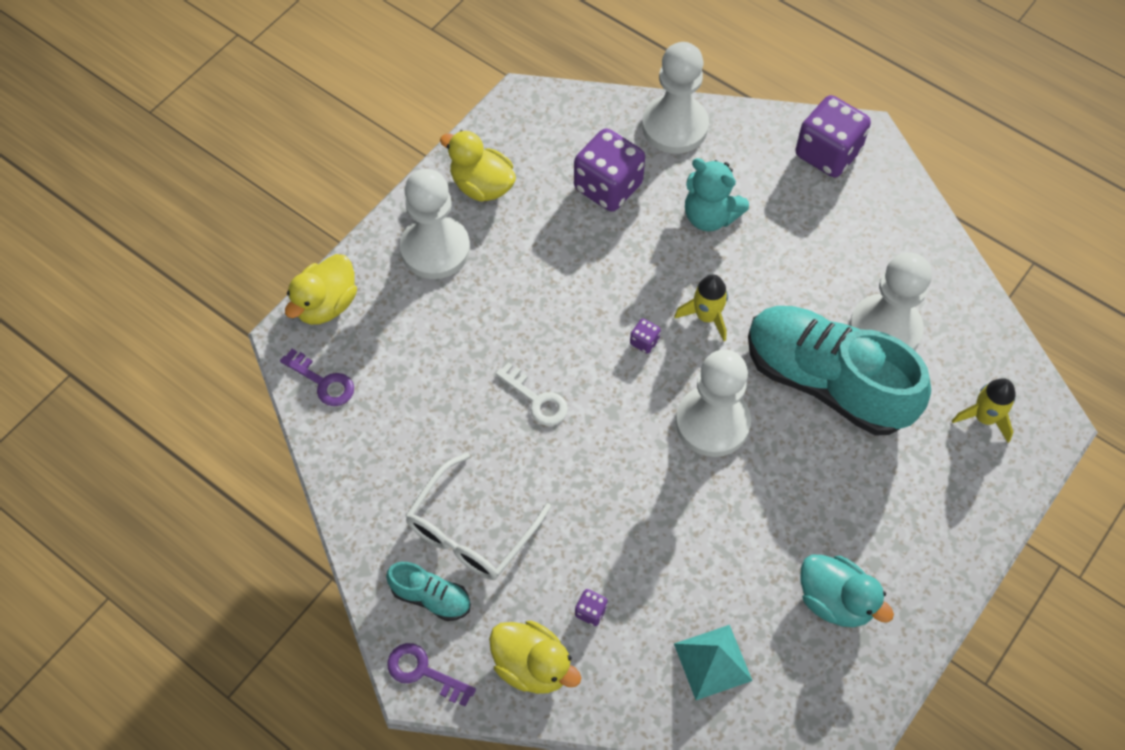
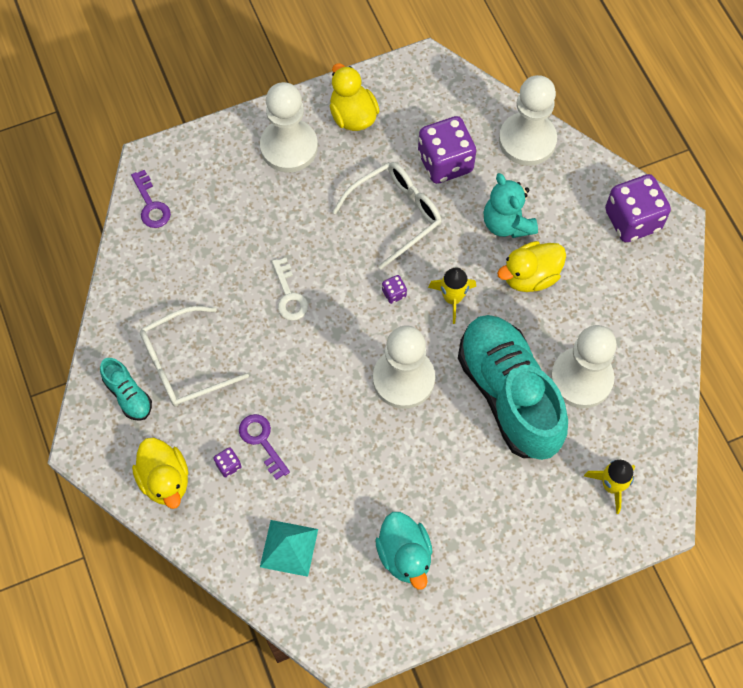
camera: 30 degrees right, 5 degrees up
yellow duck [285,254,357,325] -> yellow duck moved to [497,241,566,292]
purple key [387,643,476,707] -> purple key moved to [239,414,290,480]
none -> white glasses [332,162,442,269]

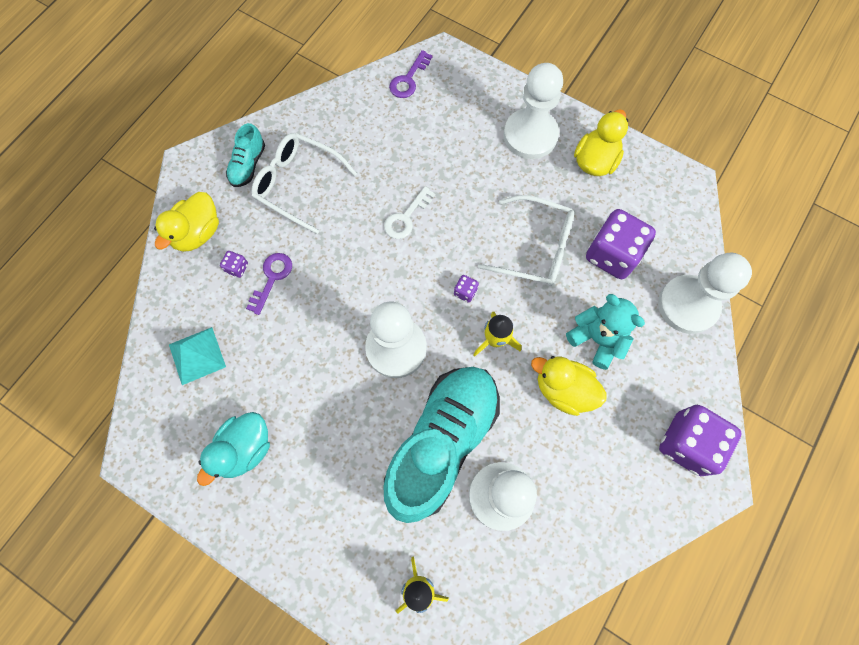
camera: 55 degrees right, 5 degrees up
turquoise teddy bear [483,173,538,238] -> turquoise teddy bear turned 105 degrees clockwise [566,294,645,370]

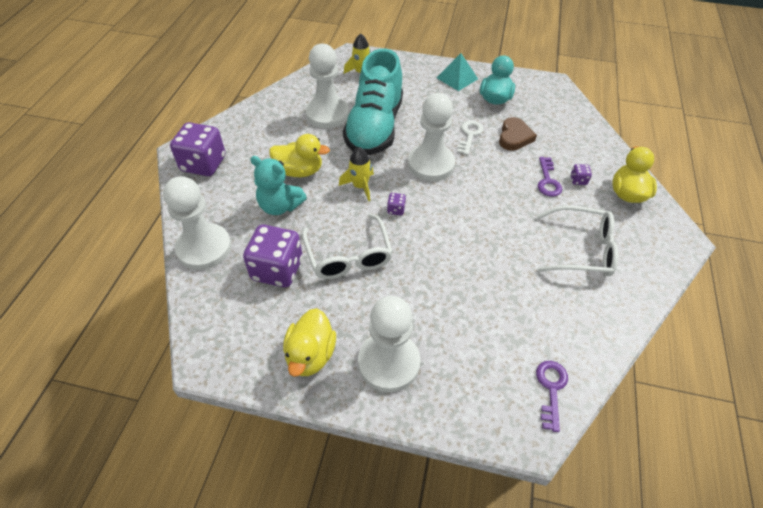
camera: 160 degrees right, 20 degrees down
turquoise pyramid [169,327,226,385] -> turquoise pyramid moved to [436,53,478,91]
turquoise shoe [226,123,265,187] -> none
white key [384,186,435,239] -> white key moved to [457,120,483,155]
white glasses [478,195,574,286] -> white glasses turned 105 degrees counterclockwise [302,214,393,279]
none -> brown heart [499,117,537,151]

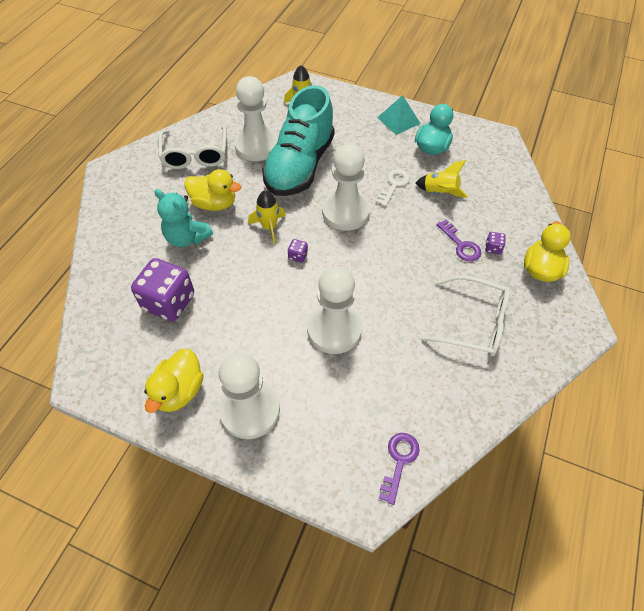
camera: 10 degrees right, 5 degrees up
white pawn [163,176,231,270] -> white pawn moved to [307,267,362,354]
purple dice [170,122,225,176] -> none
white glasses [302,214,393,279] -> white glasses moved to [158,126,227,169]
brown heart [499,117,537,151] -> yellow rocket [416,160,468,197]
purple key [538,157,562,197] -> purple key turned 45 degrees counterclockwise [436,220,481,262]

